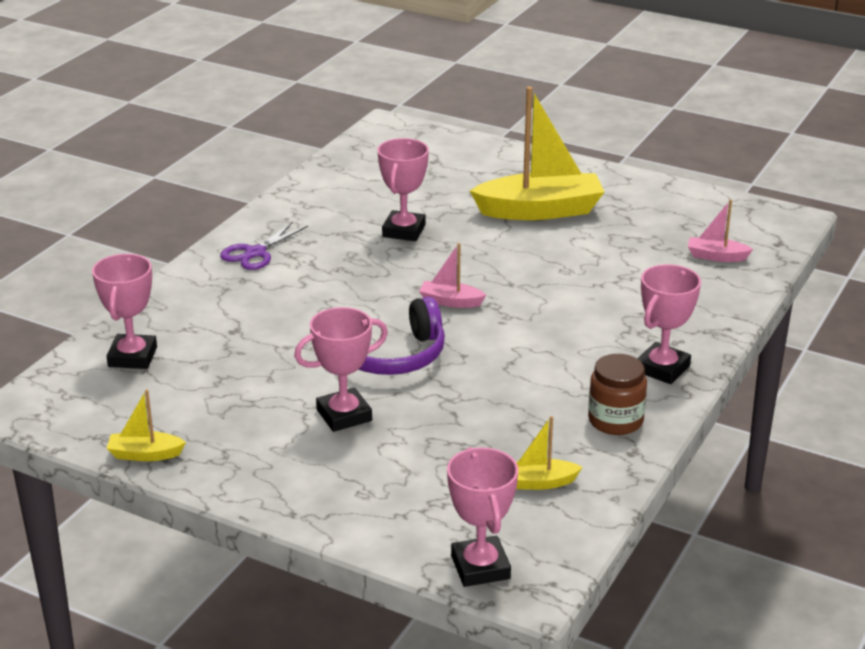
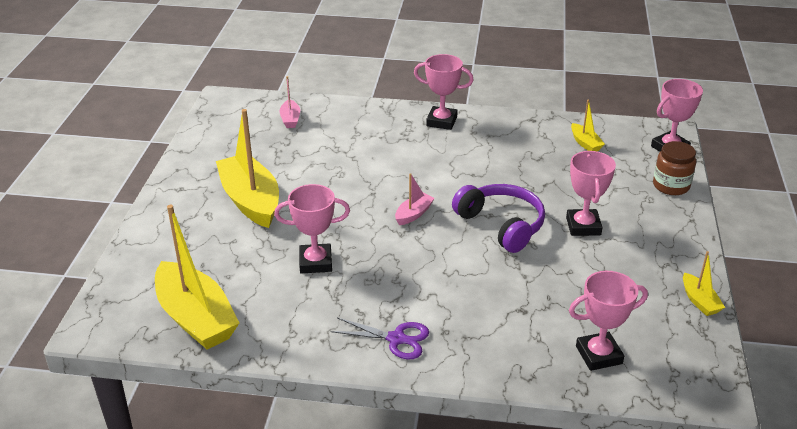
camera: 110 degrees left, 5 degrees up
pink trophy [294,307,388,432] -> pink trophy turned 45 degrees clockwise [566,151,616,236]
pink boat [419,243,486,308] -> pink boat turned 135 degrees counterclockwise [395,173,435,225]
brown jar [588,354,647,435] -> brown jar moved to [653,141,696,195]
none -> yellow boat [155,205,239,349]

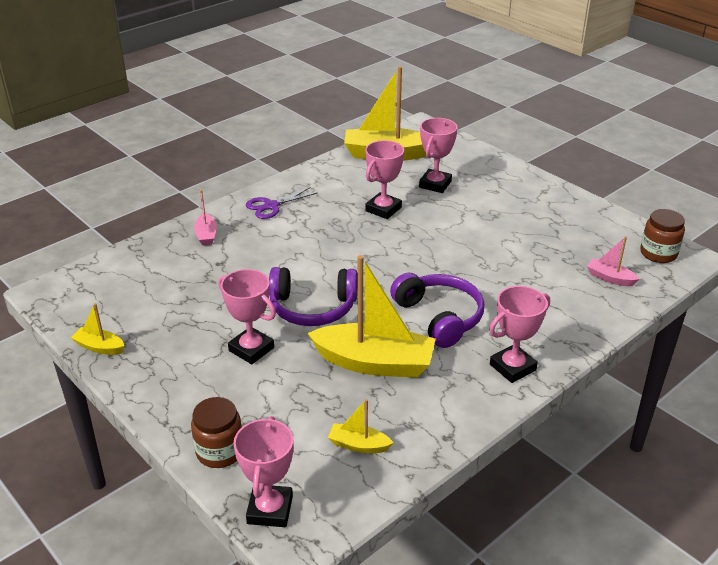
camera: 130 degrees right, 0 degrees up
yellow boat [216,109,279,228] -> yellow boat moved to [307,255,436,378]
pink boat [395,173,435,225] -> pink boat moved to [194,190,217,246]
pink trophy [569,271,648,371] -> pink trophy moved to [419,118,458,193]
none -> purple headphones [390,273,484,348]
none -> brown jar [640,209,685,263]

